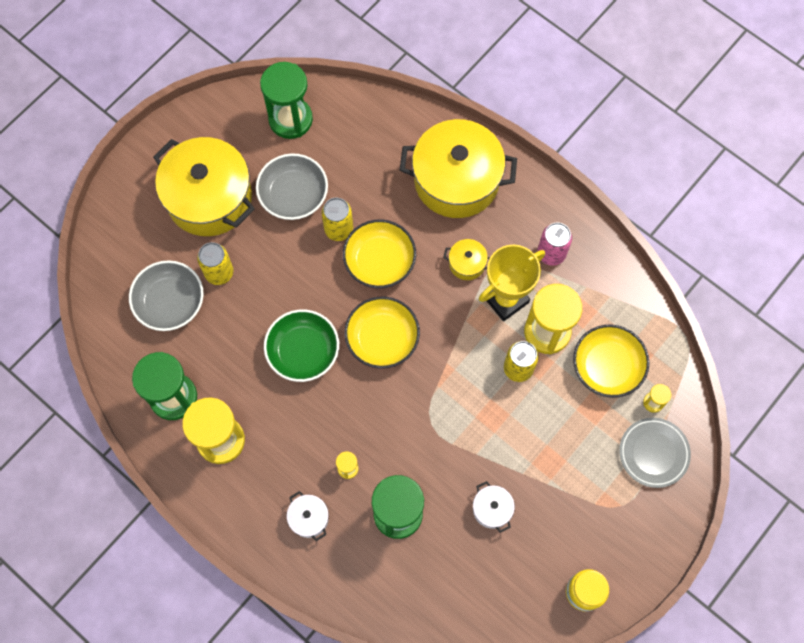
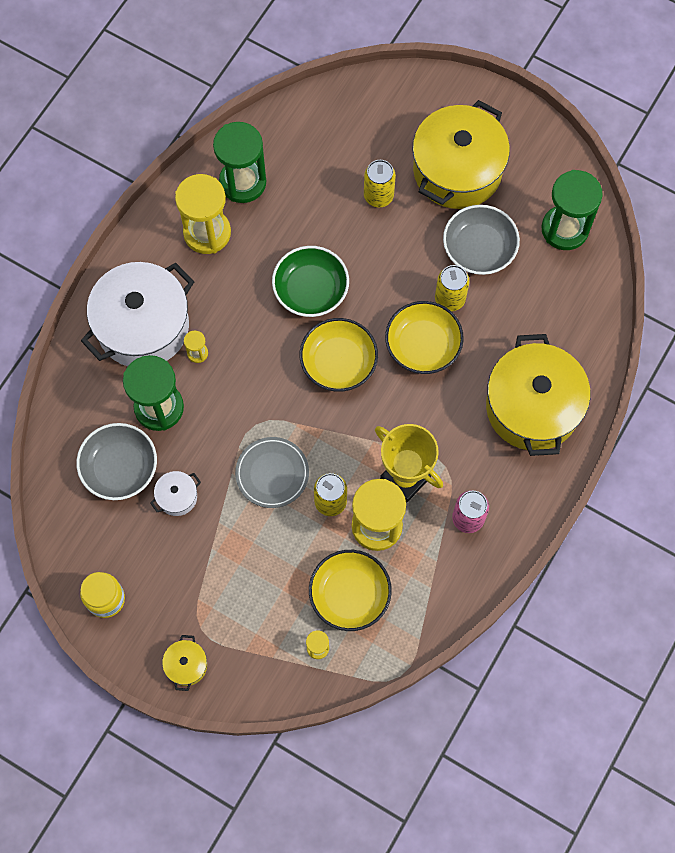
camera: 80 degrees right, 0 degrees up
grey bowl [129,260,204,331] -> grey bowl moved to [76,423,157,500]
white pot [287,491,329,541] -> white pot [81,262,194,366], size x2.40
yellow pot [443,239,490,280] -> yellow pot moved to [162,635,207,691]
grey plate [619,418,691,488] -> grey plate moved to [235,437,309,508]

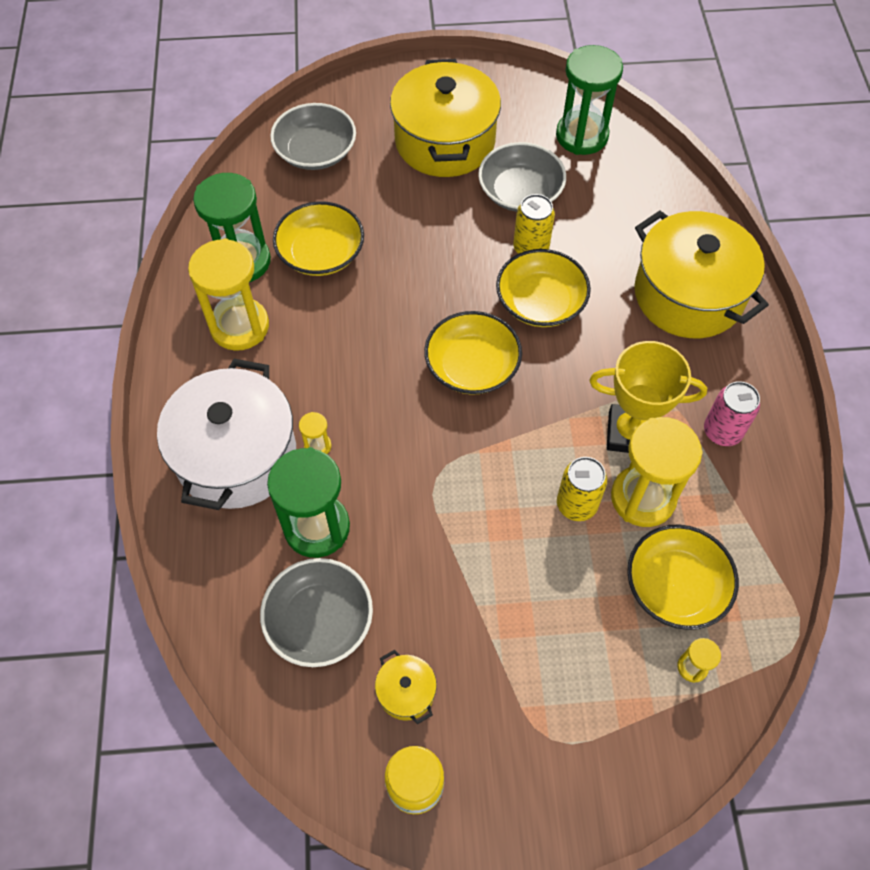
camera: 35 degrees left, 10 degrees down
white pot [150,471,201,516] -> none
yellow pot [162,635,207,691] -> yellow pot moved to [375,650,437,724]
grey plate [235,437,309,508] -> none
green bowl [272,246,349,317] -> none
yellow can [364,160,396,208] -> none
none -> grey bowl [270,103,356,170]
none -> yellow bowl [273,201,364,276]

